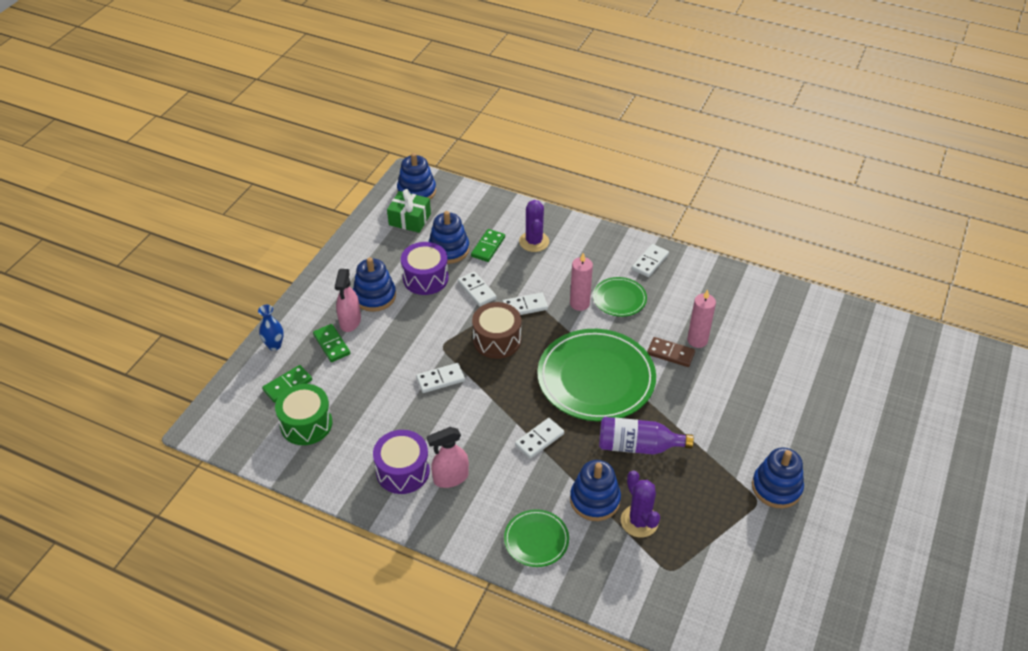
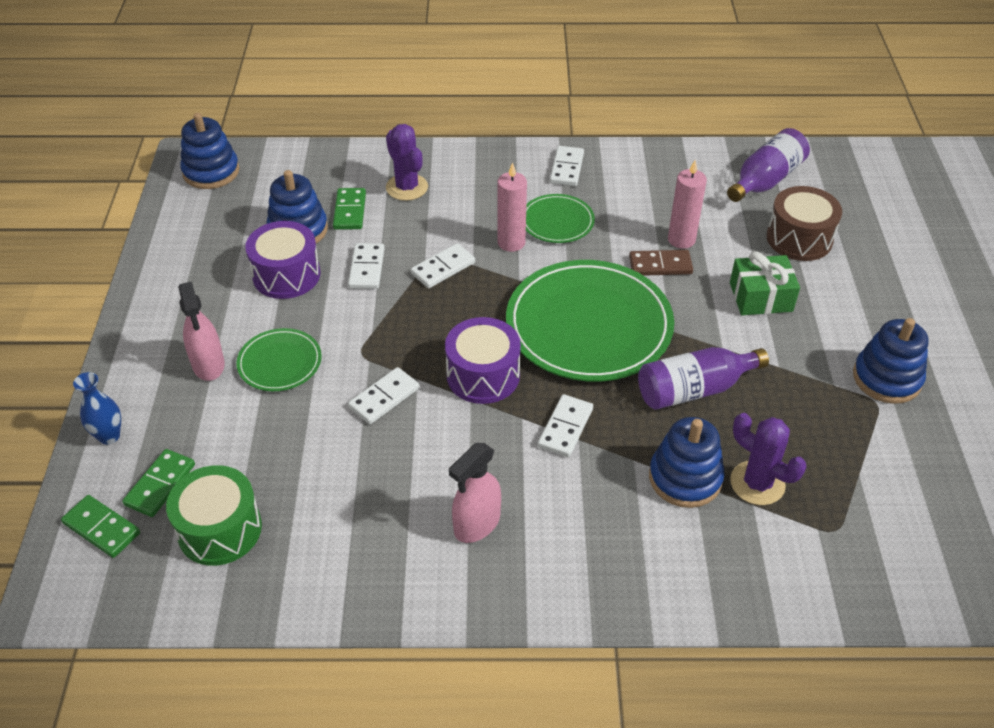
camera: 25 degrees left, 0 degrees up
green domino [313,324,350,362] -> green domino moved to [61,495,140,558]
blue stacking toy [353,258,396,312] -> none
purple drum [373,430,430,494] -> purple drum moved to [445,317,521,404]
green gift [387,189,431,233] -> green gift moved to [730,251,800,315]
white domino [458,271,497,307] -> white domino turned 60 degrees clockwise [348,243,385,289]
brown drum [472,302,521,359] -> brown drum moved to [766,186,842,261]
green plate [504,509,569,567] -> green plate moved to [236,328,322,391]
none -> purple bottle [727,128,810,202]

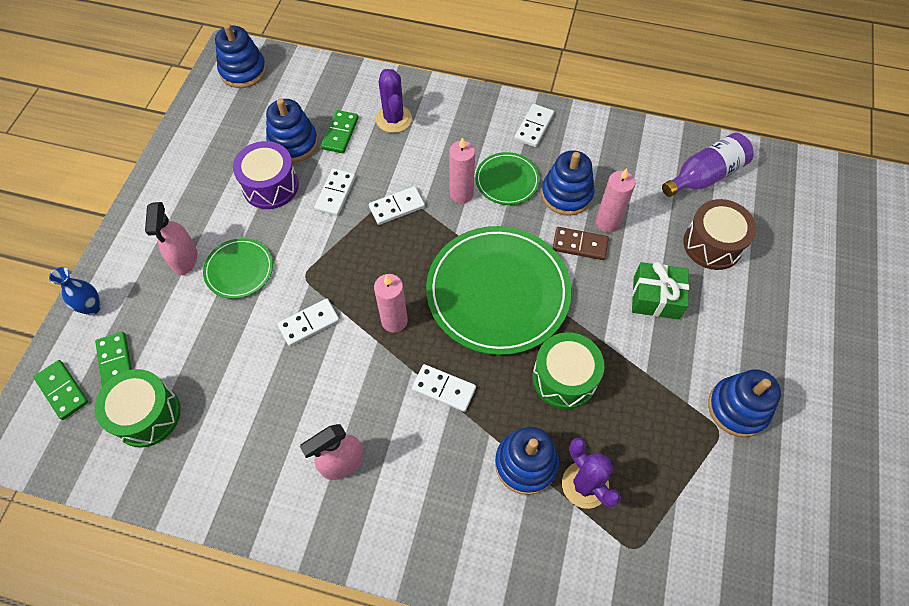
camera: 15 degrees right, 15 degrees up
green domino [122,449,195,517] -> green domino turned 60 degrees counterclockwise [95,332,132,387]
purple drum [445,317,521,404] -> pink candle [374,274,408,333]
white domino [538,394,593,457] -> white domino turned 75 degrees clockwise [412,364,476,412]
purple bottle [638,347,769,410] -> green drum [533,332,604,409]
none -> blue stacking toy [541,150,595,216]

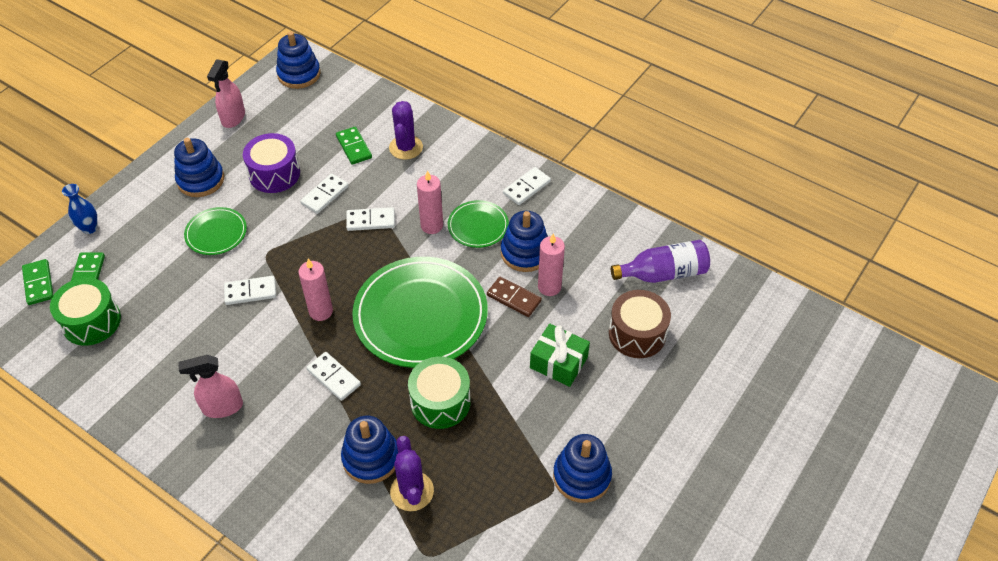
camera: 20 degrees right, 10 degrees down
pink spray bottle [145,202,197,275] -> pink spray bottle moved to [207,59,245,128]
blue stacking toy [266,98,318,163] -> blue stacking toy moved to [174,138,224,197]
green domino [321,110,359,153] -> green domino turned 60 degrees counterclockwise [336,127,372,165]

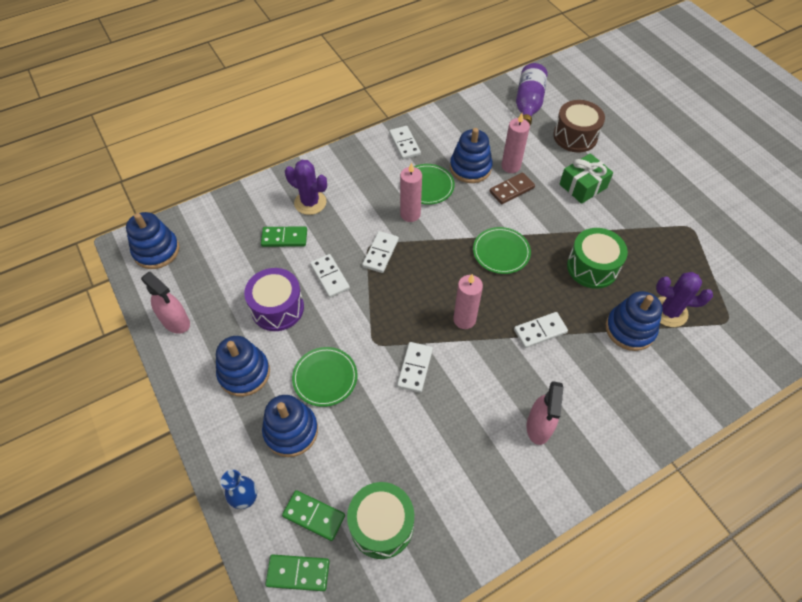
camera: 65 degrees left, 5 degrees up
green plate [352,257,488,368] -> green plate [473,227,531,274], size x0.49
blue stacking toy [553,434,612,503] -> blue stacking toy moved to [262,395,318,457]

